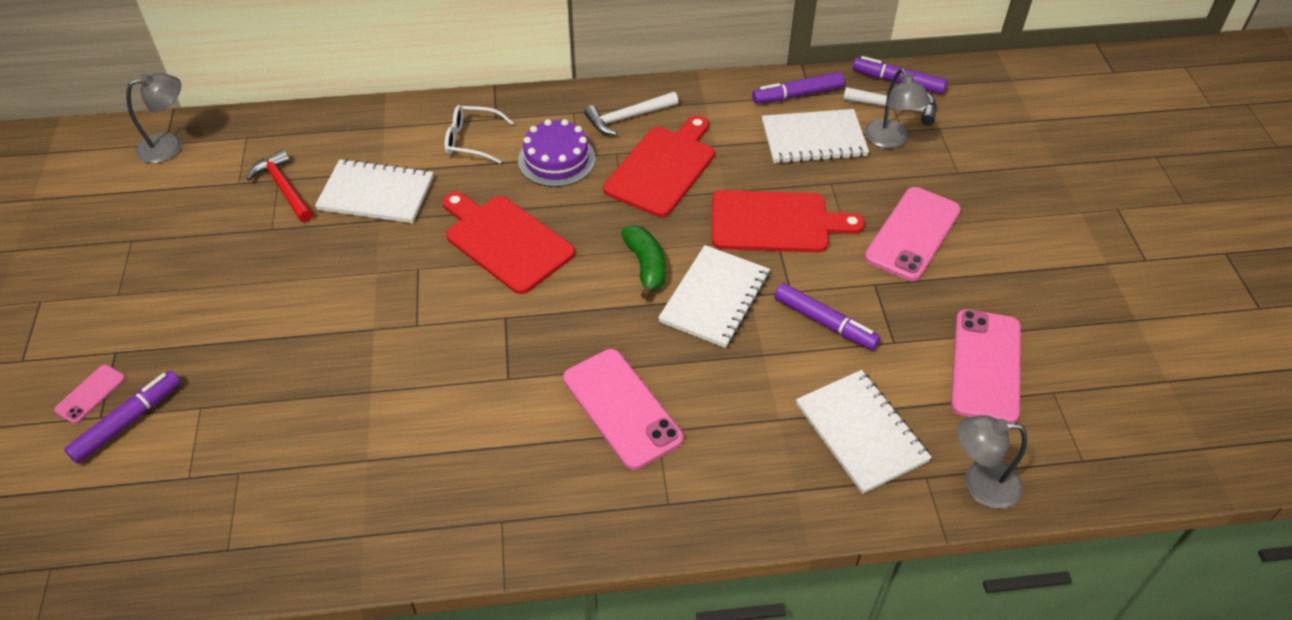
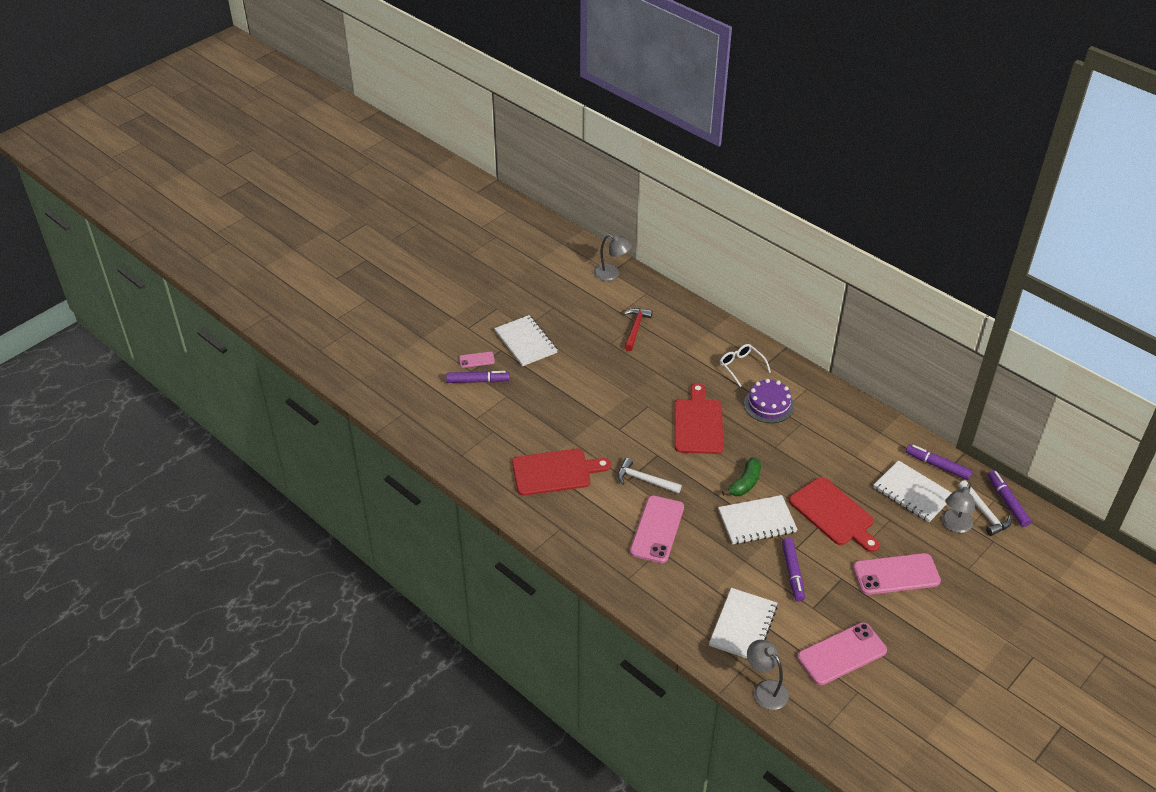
camera: 50 degrees right, 5 degrees down
white notebook [315,159,434,223] -> white notebook moved to [494,315,558,366]
white hammer [584,92,678,136] -> white hammer moved to [617,458,682,494]
red cutting board [603,115,715,217] -> red cutting board moved to [512,449,611,496]

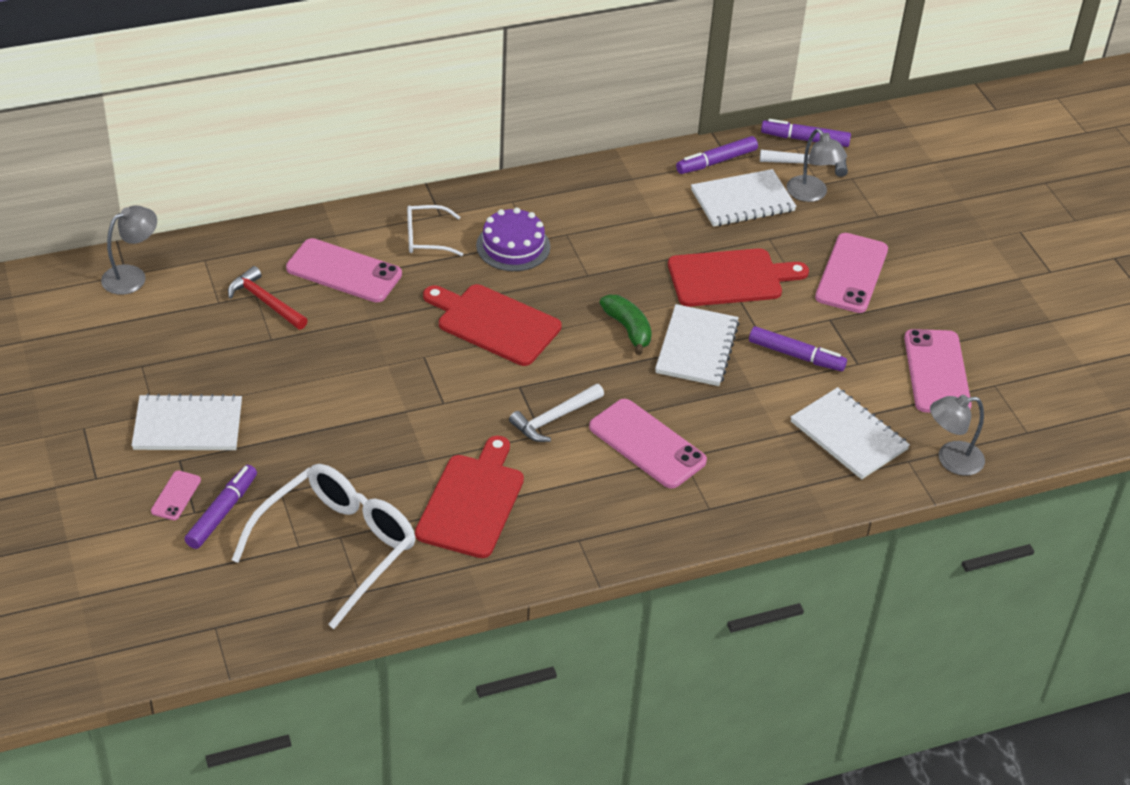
camera: 65 degrees left, 0 degrees up
none -> white glasses [232,464,416,629]
none -> pink phone [286,238,402,302]

